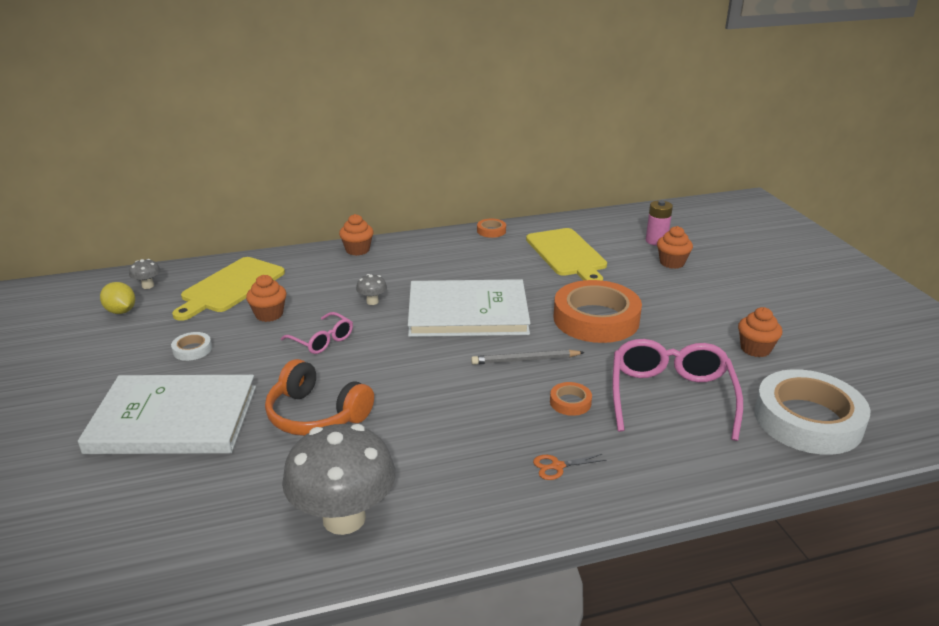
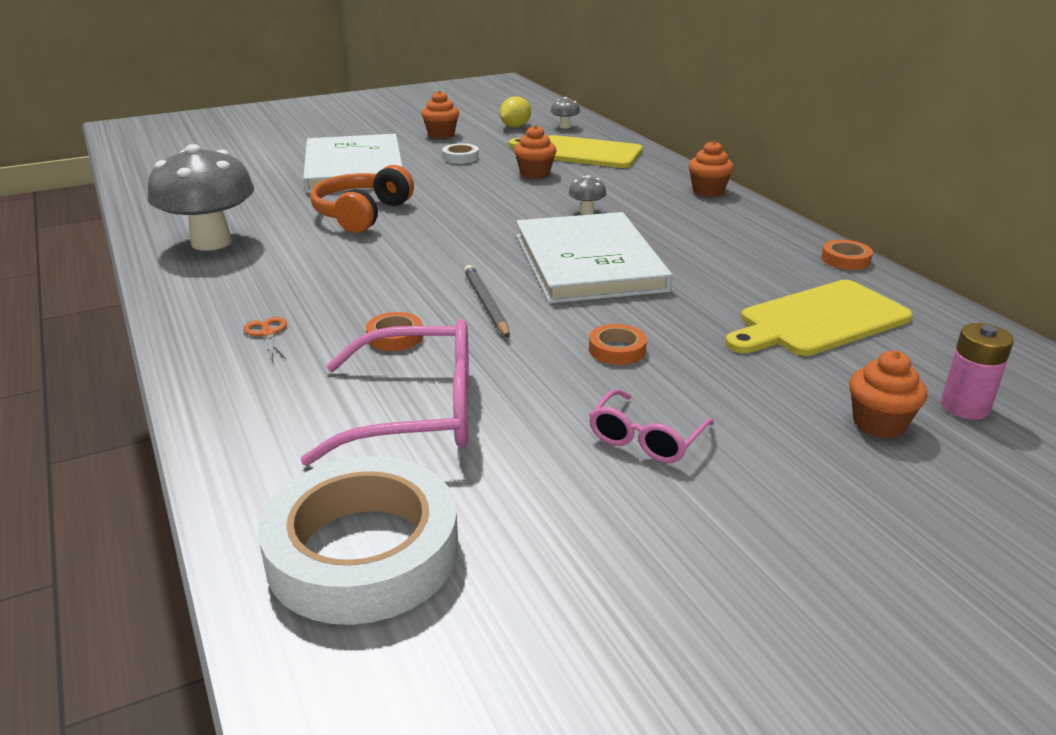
camera: 80 degrees right, 0 degrees up
pink glasses [281,312,353,354] -> pink glasses moved to [589,389,714,463]
orange tape [554,280,642,343] -> orange tape [589,324,647,365], size x0.41
orange cupcake [738,307,782,357] -> orange cupcake moved to [421,91,459,139]

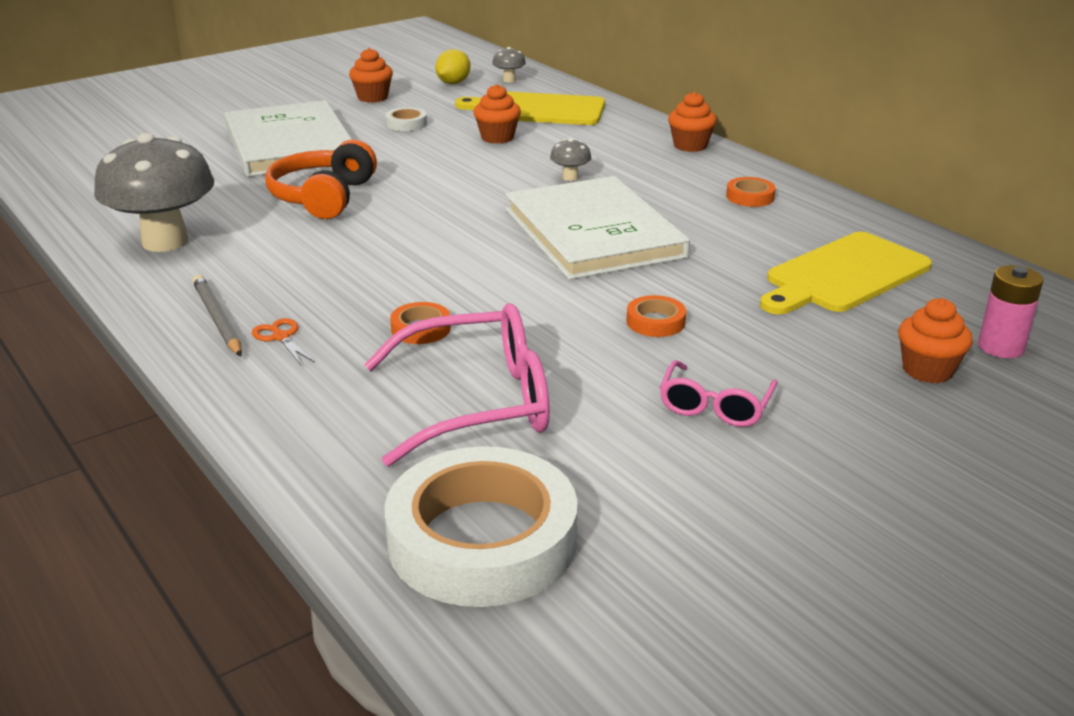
camera: 10 degrees left, 0 degrees up
grey pencil [464,265,510,338] -> grey pencil moved to [193,275,242,356]
orange tape [821,240,873,270] -> orange tape moved to [726,177,776,207]

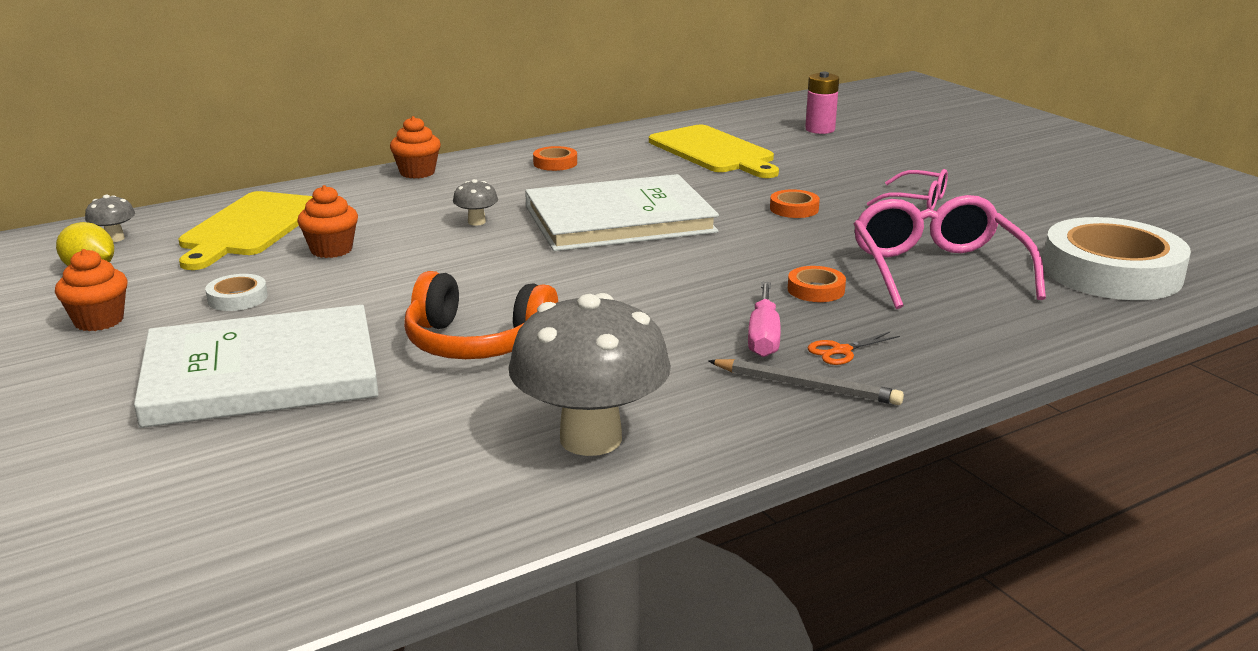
camera: 85 degrees left, 5 degrees down
grey pencil [193,275,242,356] -> grey pencil turned 135 degrees counterclockwise [708,359,904,405]
orange cupcake [898,298,973,383] -> none
none -> pink screwdriver [748,282,781,357]

